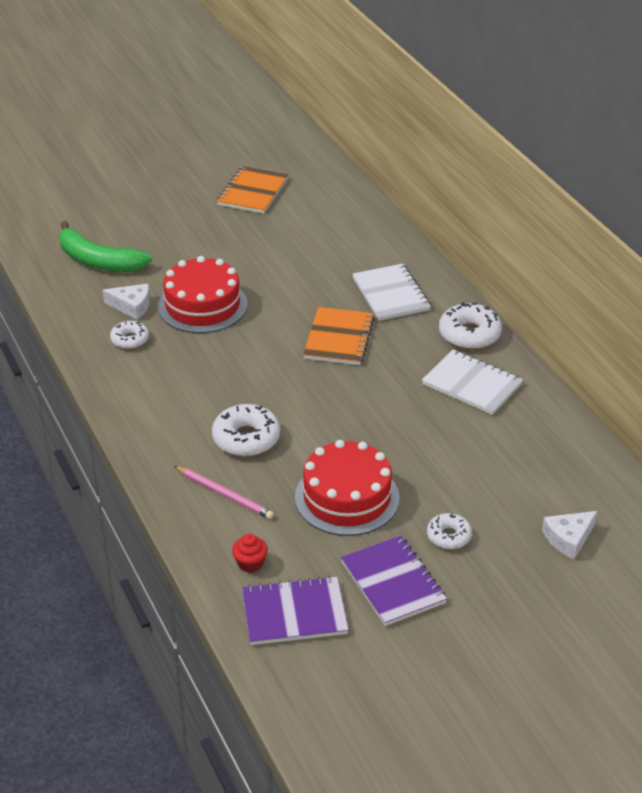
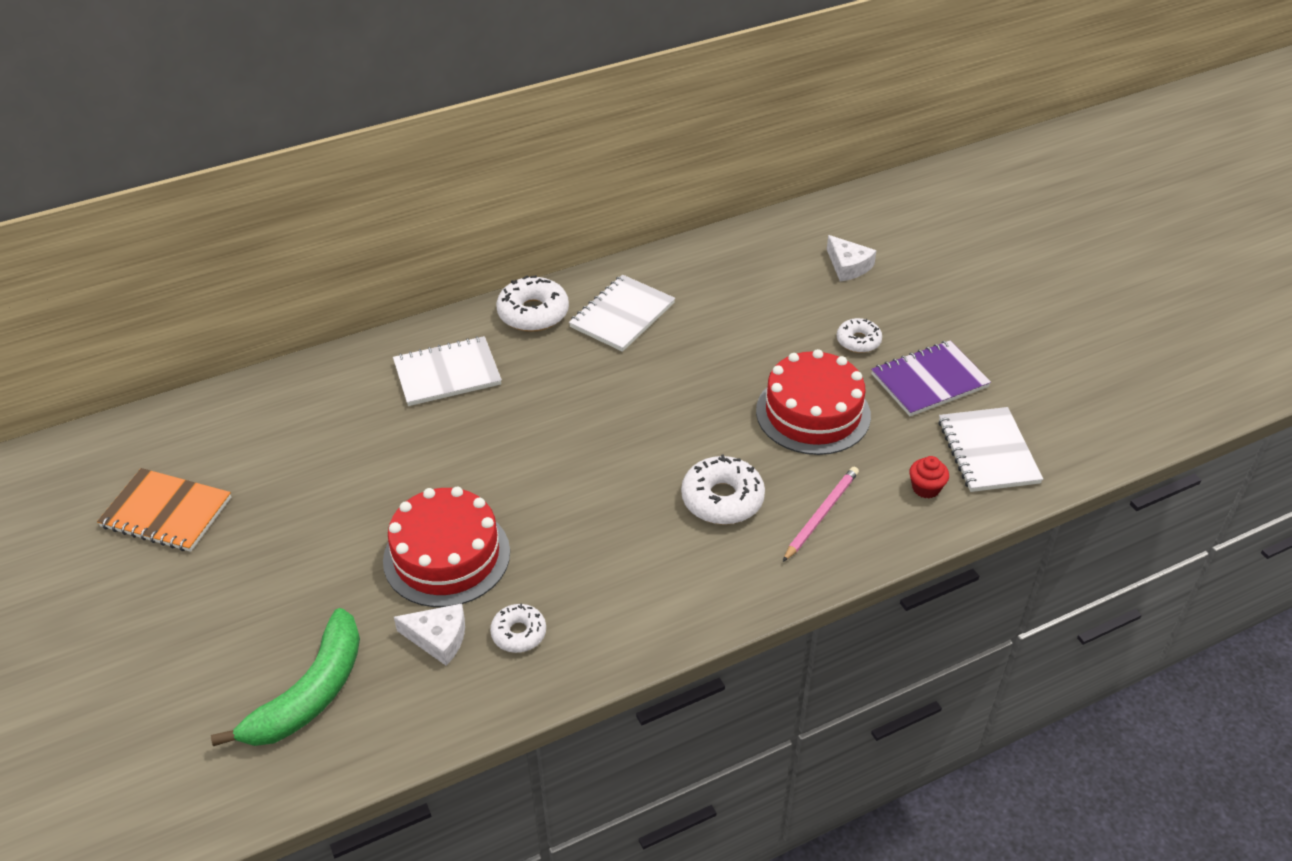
camera: 90 degrees left, 5 degrees up
white cheese [103,284,150,320] -> white cheese turned 90 degrees clockwise [394,603,465,666]
purple notebook [242,576,349,645] -> white notebook [938,407,1043,492]
orange notebook [303,307,375,365] -> none

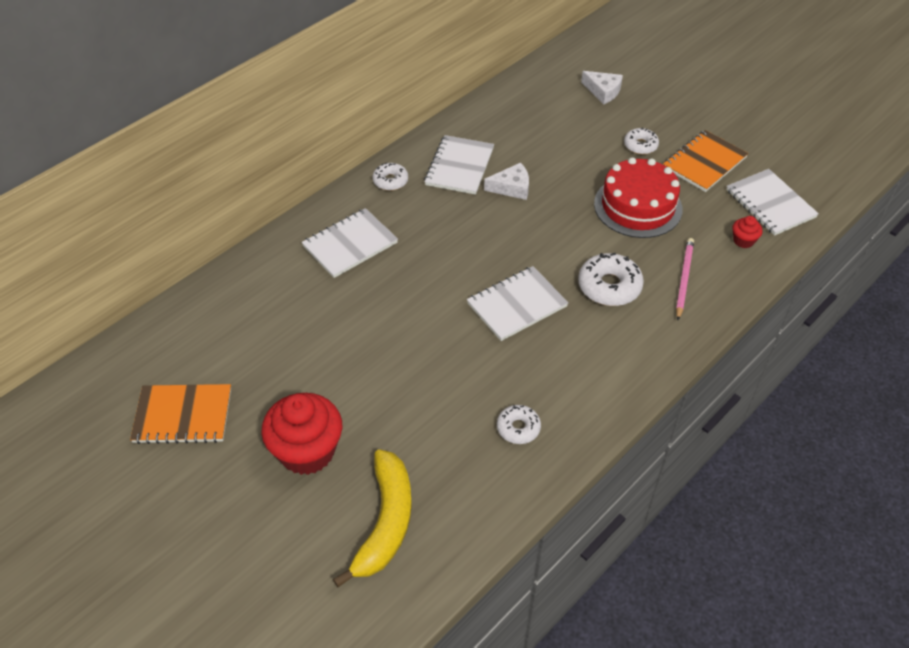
camera: 20 degrees left, 5 degrees up
green banana [211,608,360,746] -> yellow banana [333,449,412,587]
red cake [383,487,510,607] -> none
white cheese [394,603,465,666] -> white cheese moved to [484,163,529,200]
white donut [496,275,569,332] -> white donut [373,163,408,191], size x0.61
purple notebook [871,341,991,416] -> orange notebook [663,130,748,192]
none -> red cupcake [261,393,342,475]
none -> white notebook [467,266,568,341]

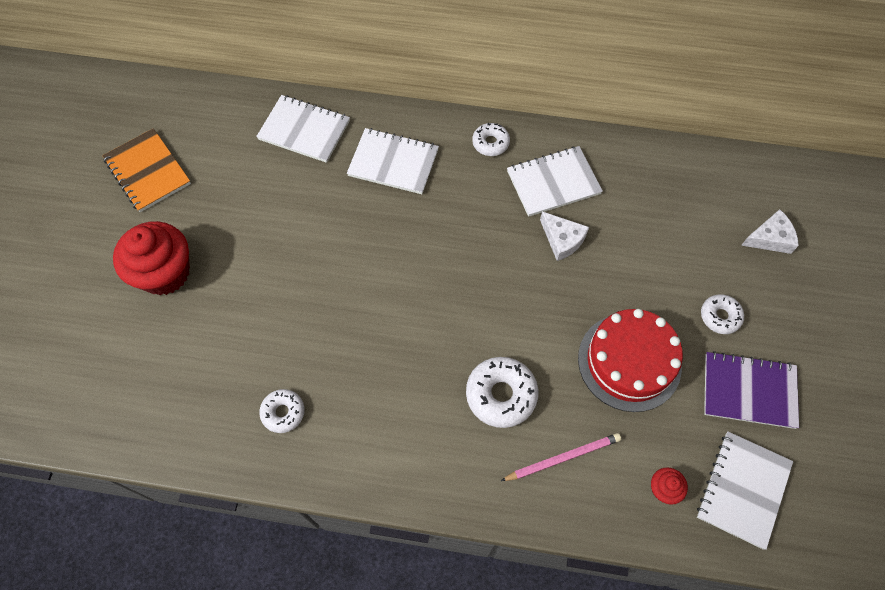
camera: 55 degrees right, 15 degrees up
yellow banana [333,449,412,587] -> none
white notebook [467,266,568,341] -> white notebook moved to [256,95,350,163]
white cheese [581,71,623,104] -> white cheese turned 105 degrees counterclockwise [741,209,799,254]
orange notebook [663,130,748,192] -> purple notebook [704,351,799,429]

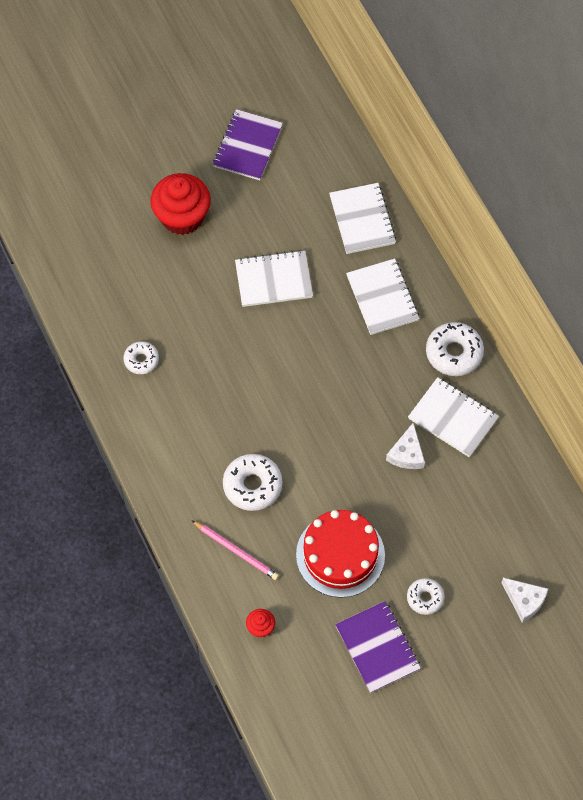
camera: 55 degrees right, 0 degrees up
orange notebook [102,128,191,212] -> purple notebook [213,109,283,180]
white donut [472,123,510,156] -> white donut [426,322,484,376], size x1.63
white notebook [697,431,793,550] -> white notebook moved to [235,250,313,307]

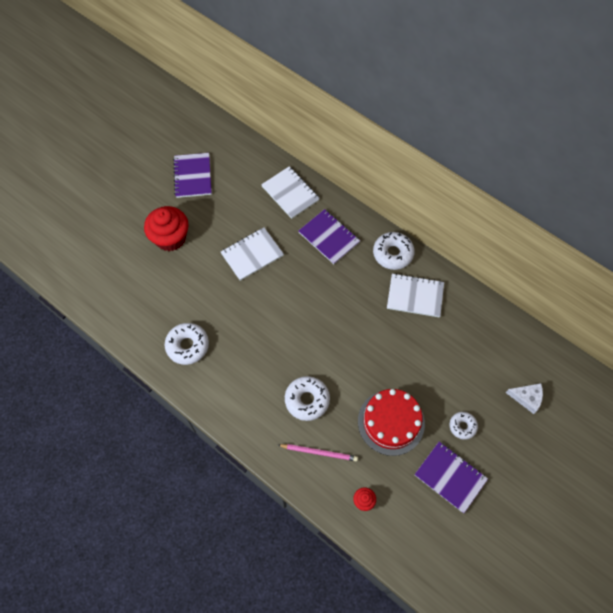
camera: 25 degrees left, 0 degrees up
white donut [123,341,159,374] -> white donut [165,323,209,365], size x1.63
white notebook [346,258,419,335] -> purple notebook [298,209,360,264]
white cheese [386,423,425,469] -> none

